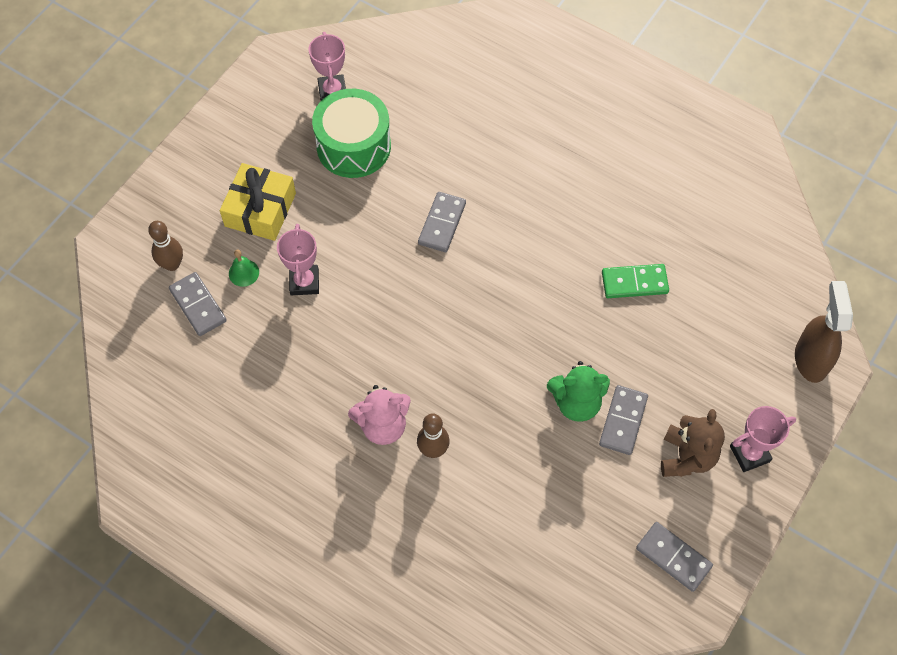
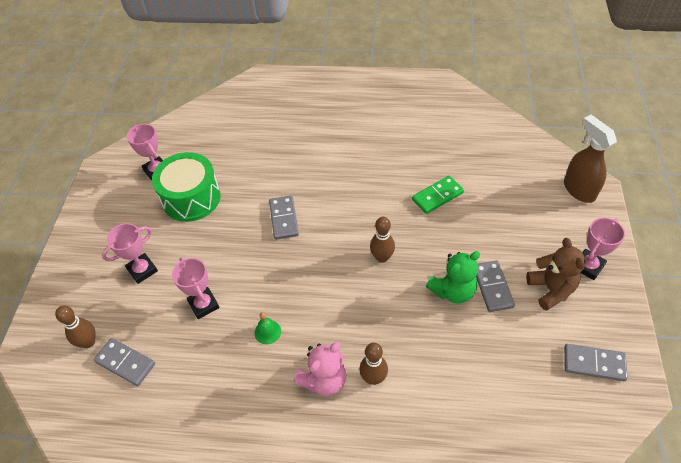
camera: 25 degrees left, 10 degrees down
yellow gift [220,163,296,241] -> pink trophy [102,223,158,284]
green bell [229,250,259,287] -> green bell moved to [255,312,281,344]
none -> brown bowling pin [370,217,395,263]

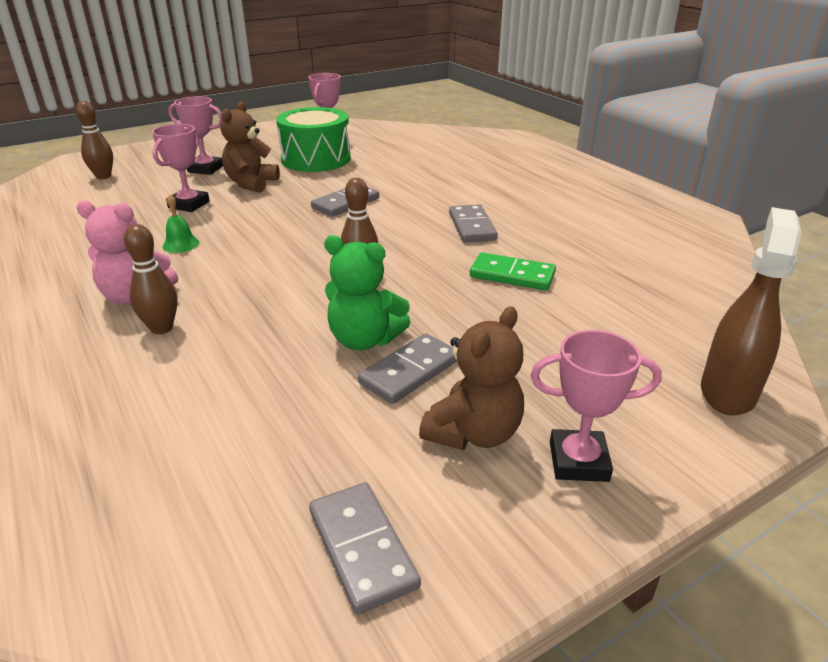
camera: 50 degrees right, 20 degrees down
grey domino [94,338,155,386] -> grey domino moved to [449,204,498,242]
none -> brown teddy bear [220,101,280,193]

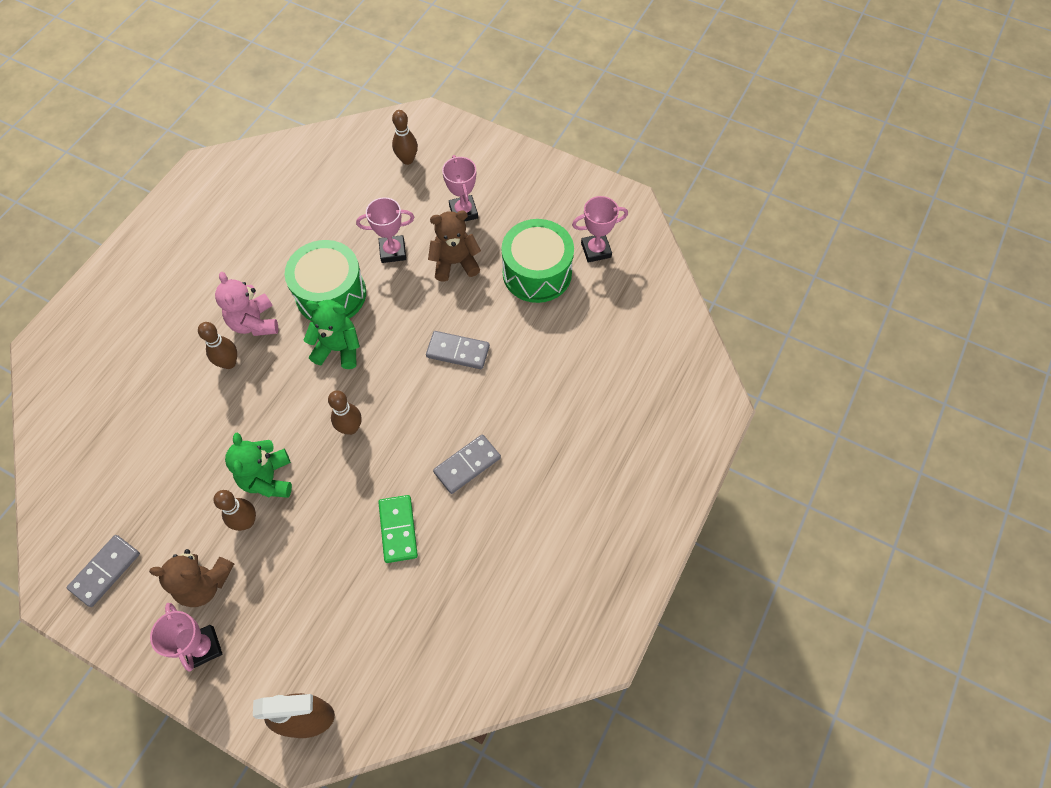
camera: 60 degrees right, 30 degrees up
green bell [163,195,199,253] -> green drum [285,240,366,321]
grey domino [358,333,457,404] -> brown bowling pin [214,490,256,531]
none -> green teddy bear [304,300,360,369]

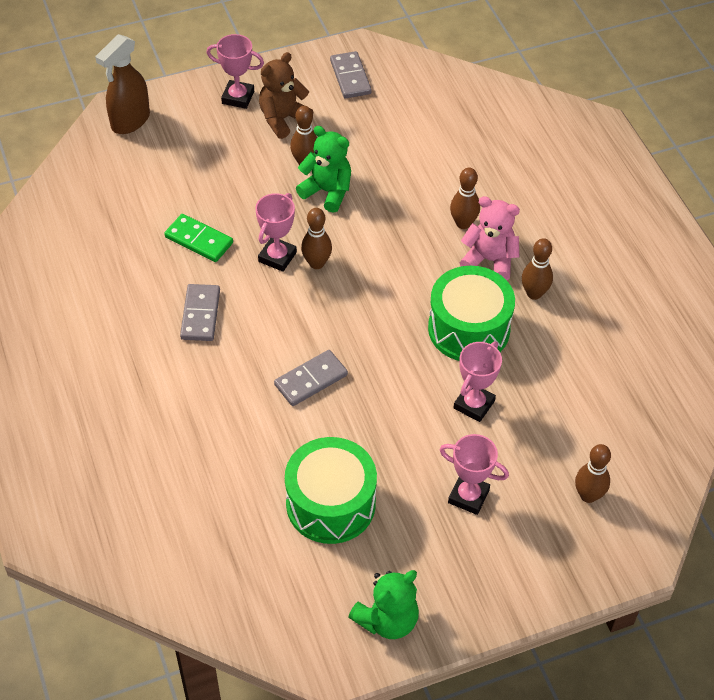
camera: 130 degrees right, 10 degrees down
green teddy bear [304,300,360,369] -> green teddy bear moved to [348,570,419,639]
brown teddy bear [428,211,481,282] -> none
pink trophy [572,196,628,263] -> pink trophy moved to [255,193,297,272]
none -> brown bowling pin [522,238,553,300]

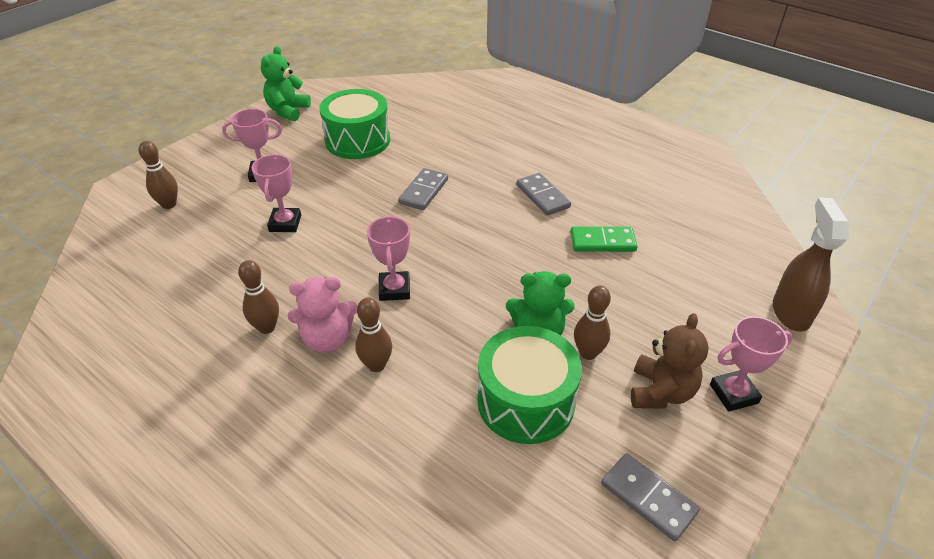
camera: 150 degrees right, 10 degrees down
pink trophy [255,193,297,272] -> pink trophy moved to [367,215,410,301]
brown bowling pin [301,208,332,269] -> none
green drum [428,266,515,361] -> green drum moved to [477,326,582,444]

